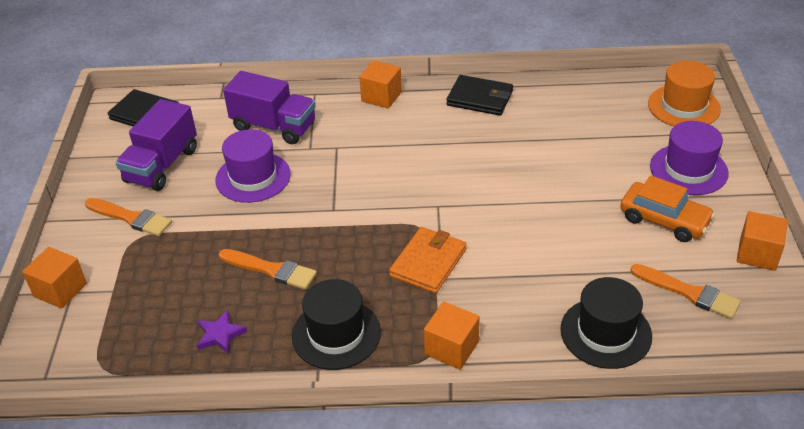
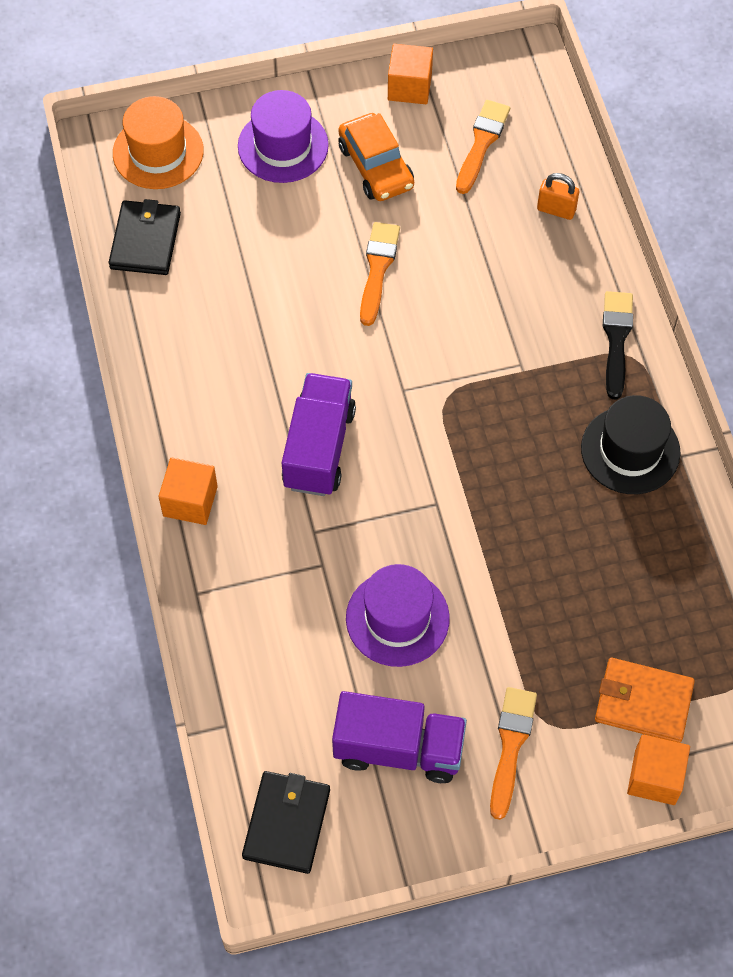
camera: 105 degrees left, 20 degrees up
purple star [197,310,247,354] -> none
orange brush [219,249,317,290] -> orange brush moved to [360,222,400,326]
purple truck [223,71,316,144] -> purple truck moved to [282,373,356,496]
orange wallet [389,227,466,293] -> orange wallet moved to [595,658,695,743]
orange cube [424,302,480,370] -> black brush [603,291,633,400]
black wallet [446,75,513,116] -> black wallet moved to [109,199,181,275]
black hat [560,277,652,369] -> orange padlock [537,173,579,220]
orange car [620,175,715,242] -> orange car turned 135 degrees clockwise [338,113,414,201]

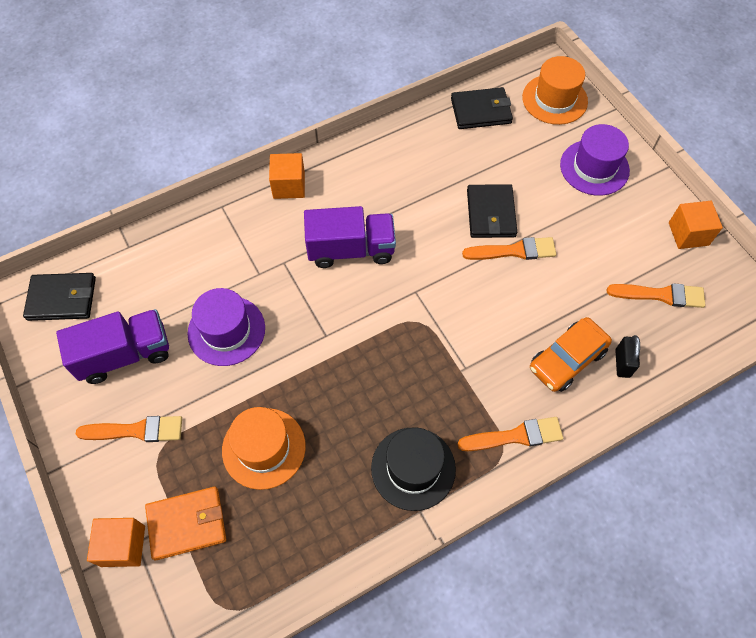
camera: 75 degrees right, 0 degrees up
purple truck [332,691,467,783] -> purple truck turned 105 degrees counterclockwise [56,309,169,384]
orange car [338,113,414,201] -> orange car moved to [530,317,612,392]
orange padlock [537,173,579,220] -> black padlock [615,335,640,378]
orange wallet [595,658,695,743] -> orange wallet turned 75 degrees clockwise [145,487,226,561]
black brush [603,291,633,400] -> orange brush [457,417,563,451]
none -> orange hat [222,407,306,490]
none -> black wallet [467,184,517,238]

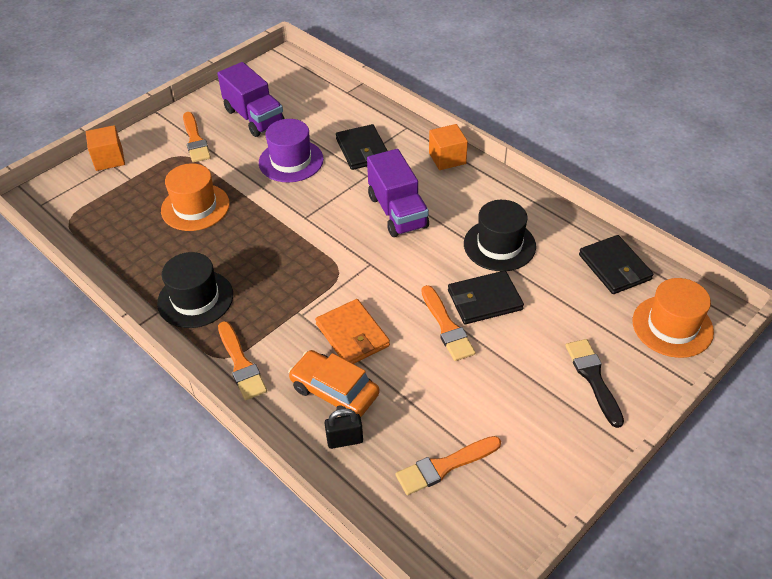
camera: 75 degrees right, 15 degrees down
black wallet [23,273,96,321] -> black wallet moved to [336,124,388,170]
orange wallet [145,487,226,561] -> orange wallet moved to [315,299,390,364]
purple hat [560,124,630,196] -> black brush [565,339,624,428]
orange brush [607,283,705,308] -> orange brush turned 75 degrees clockwise [396,436,501,495]
orange cube [669,201,723,249] -> none
none -> black hat [464,200,536,271]

